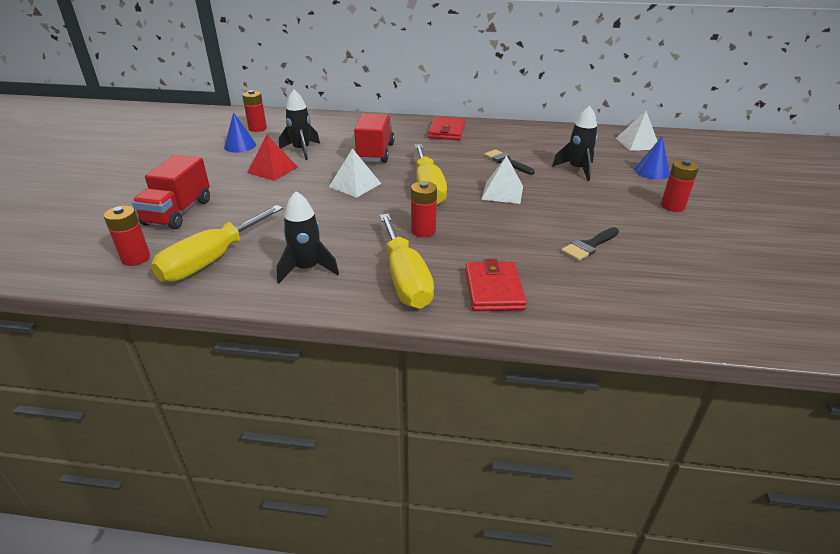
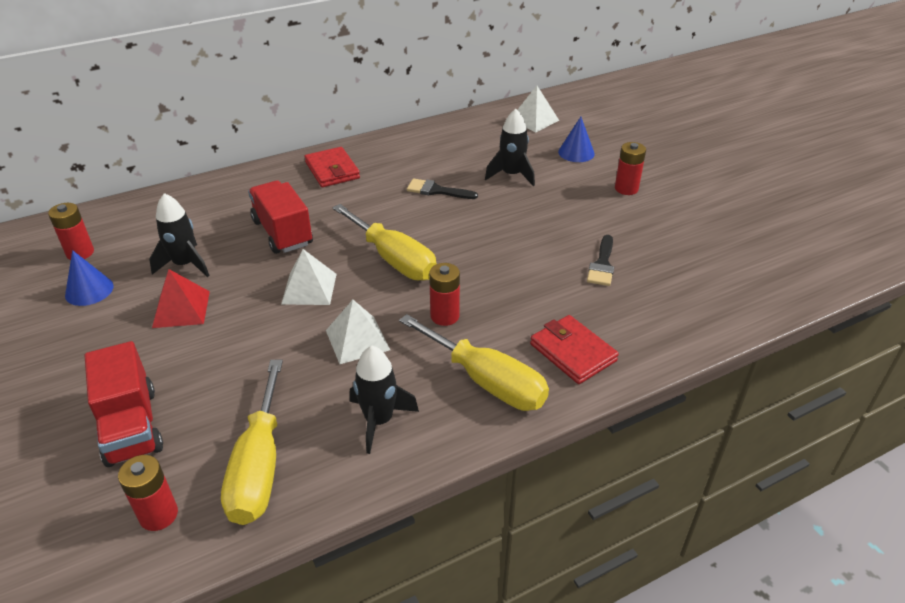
camera: 35 degrees left, 5 degrees up
white pyramid [481,156,523,204] -> white pyramid moved to [326,300,390,364]

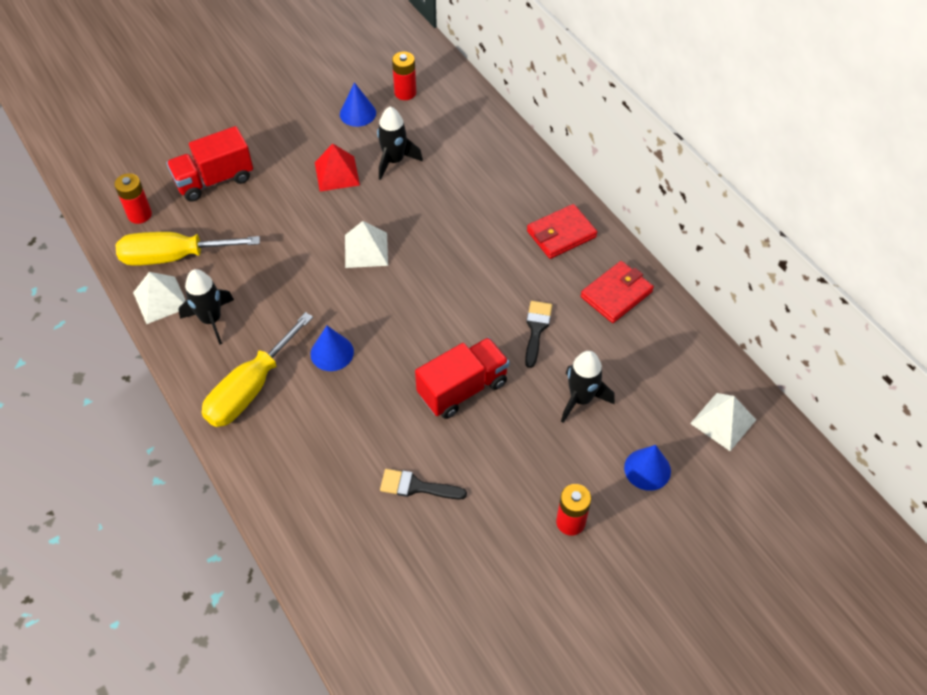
camera: 85 degrees right, 15 degrees up
red truck [248,181,313,254] -> red truck moved to [415,337,510,419]
white pyramid [326,300,390,364] -> white pyramid moved to [133,272,186,324]
yellow screwdriver [332,204,437,280] -> none
red battery [429,263,460,326] -> blue cone [310,326,354,371]
red wallet [530,315,619,384] -> red wallet moved to [581,261,654,323]

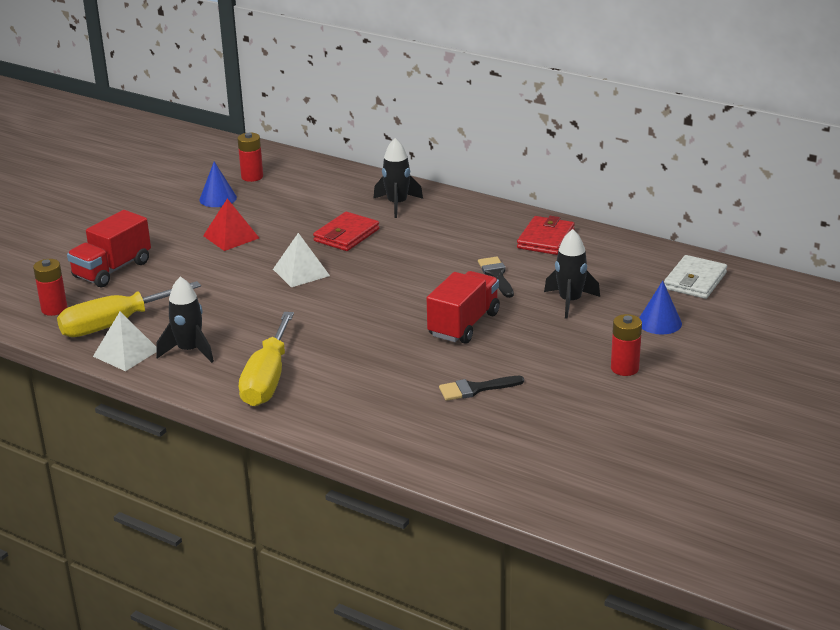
camera: 25 degrees left, 25 degrees down
blue cone [310,326,354,371] -> none
black rocket [377,107,423,180] -> black rocket moved to [373,138,423,218]
red wallet [527,204,597,259] -> red wallet moved to [313,212,379,251]
white pyramid [690,393,756,451] -> white wallet [664,255,727,299]

